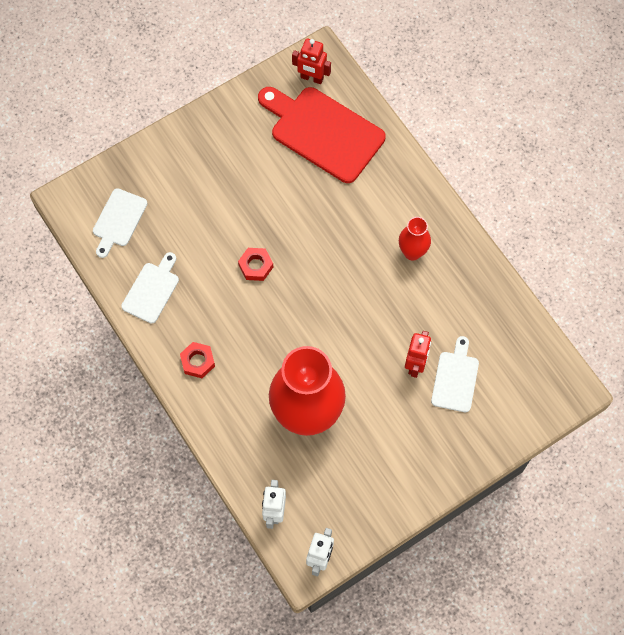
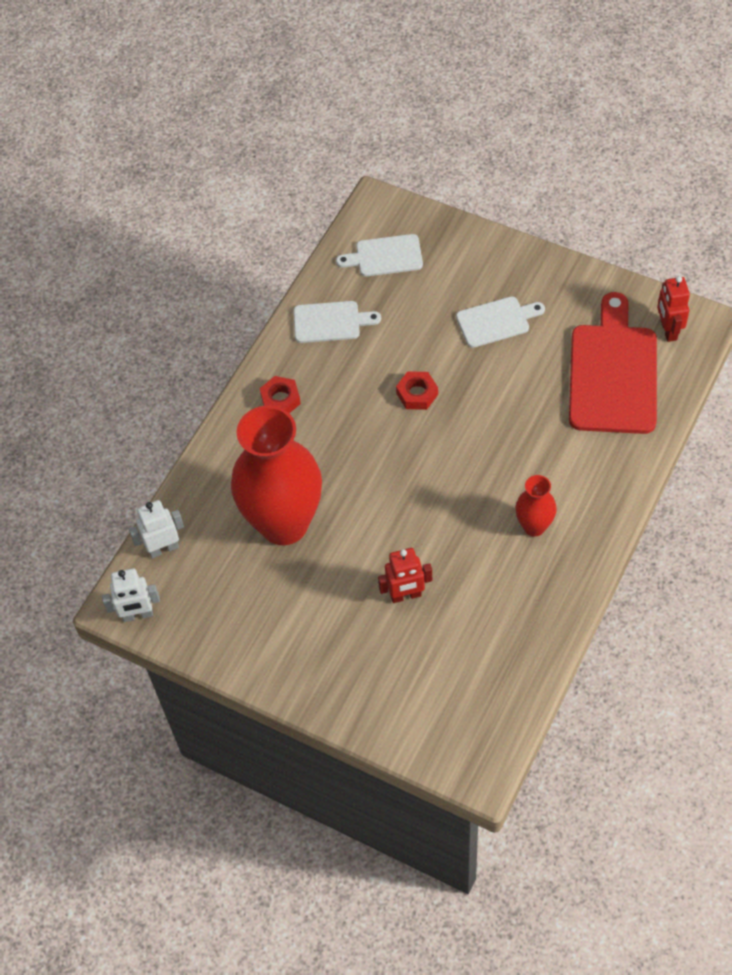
camera: 65 degrees right, 10 degrees down
white cutting board [431,336,479,412] -> white cutting board moved to [456,296,545,348]

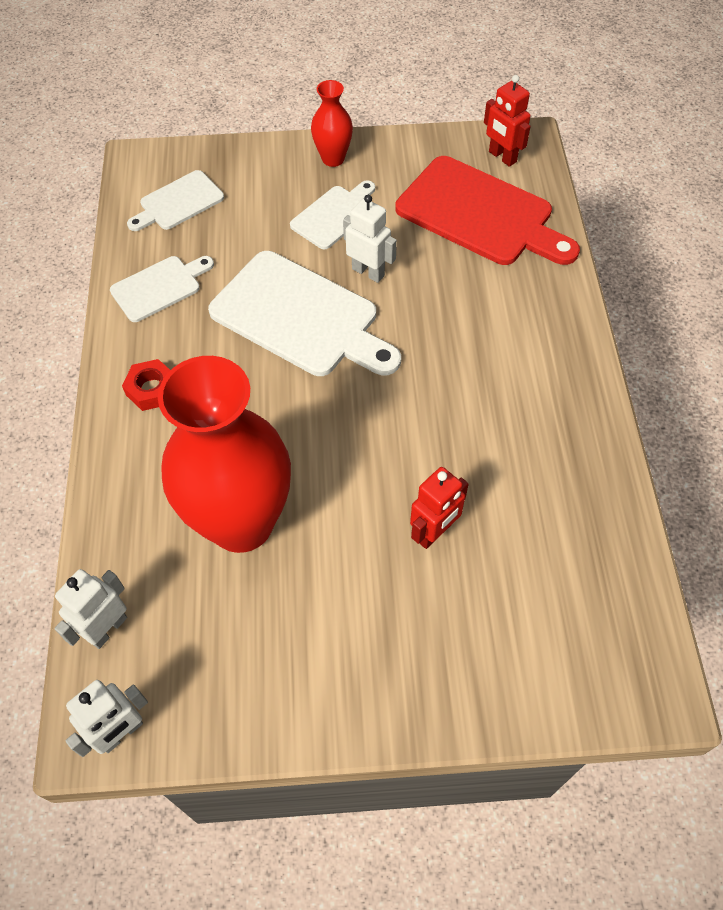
camera: 35 degrees left, 0 degrees up
red nut [396,371,438,410] -> white cutting board [208,251,401,376]
red vase [515,475,557,537] -> red vase moved to [311,80,353,167]
red cutting board [569,292,657,434] -> red cutting board turned 150 degrees clockwise [395,156,580,265]
none -> white robot [343,195,397,283]

